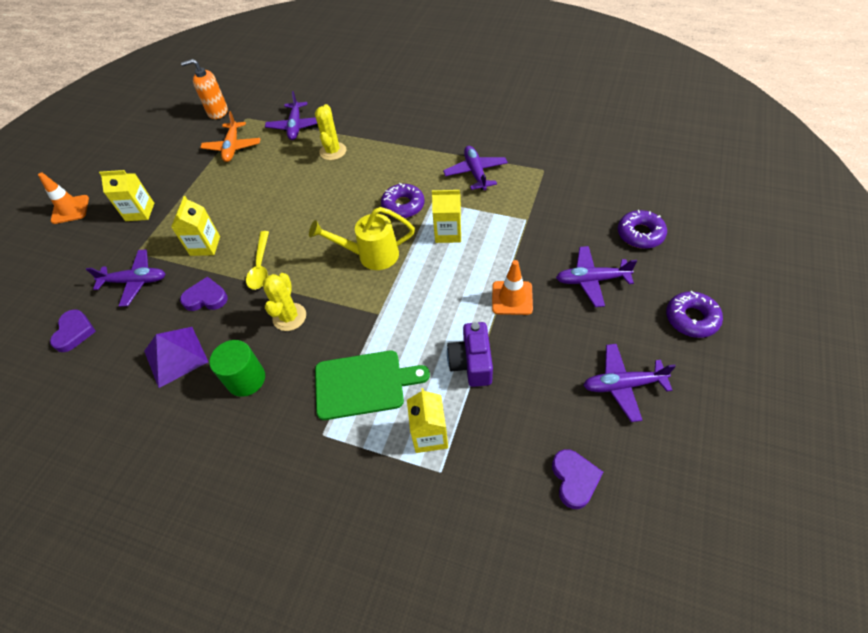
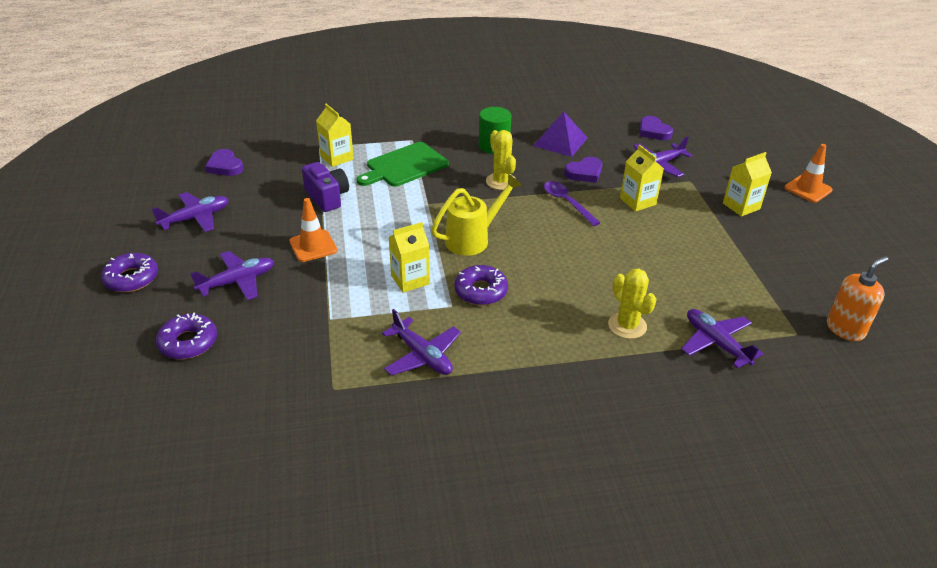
camera: 145 degrees right, 15 degrees down
orange plane [200,111,261,162] -> none
yellow spoon [246,231,269,290] -> purple spoon [544,181,600,226]

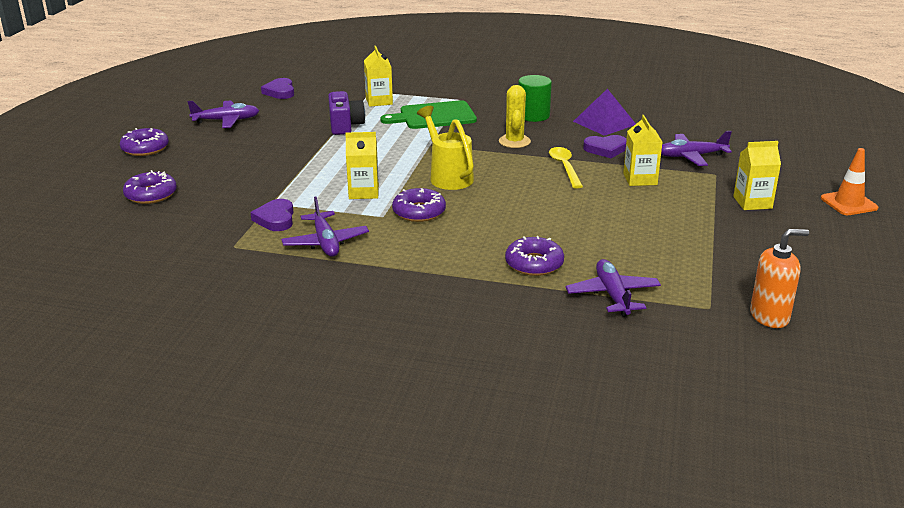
camera: 25 degrees right, 10 degrees down
purple plane [190,251,274,300] -> none
orange traffic cone [290,198,337,262] -> none
yellow watering can [431,174,522,256] -> yellow watering can turned 105 degrees counterclockwise [417,106,474,190]
purple spoon [544,181,600,226] -> yellow spoon [549,147,583,189]
yellow cactus [608,269,657,339] -> purple donut [505,236,564,276]
purple heart [639,116,673,140] -> purple heart moved to [250,199,294,231]

